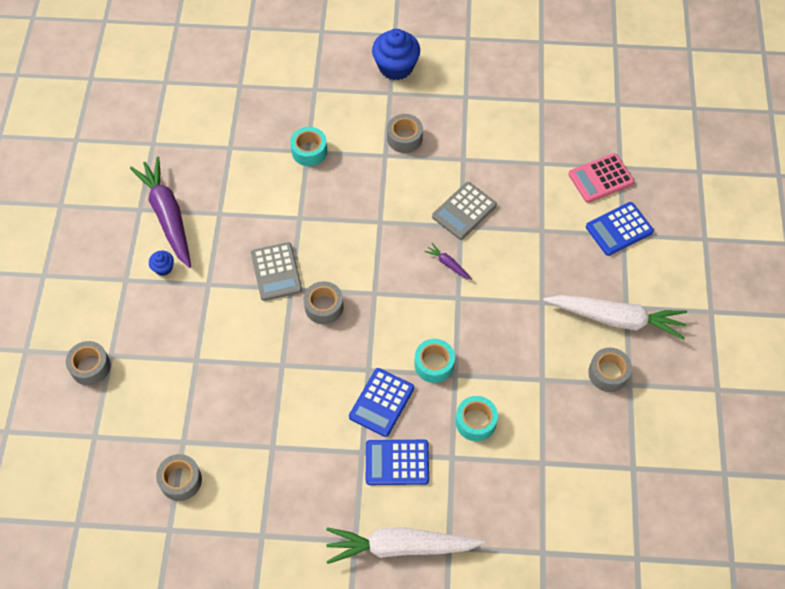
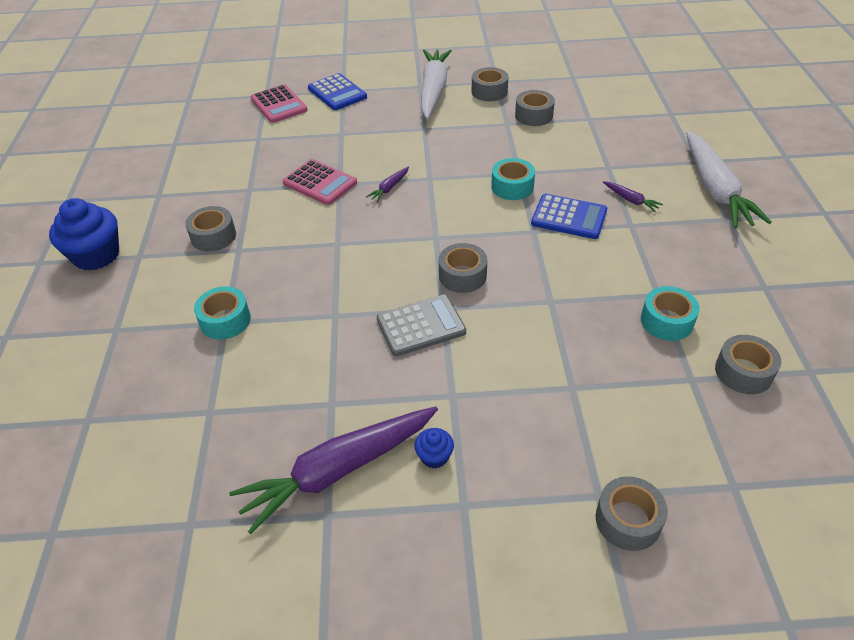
camera: 95 degrees left, 15 degrees down
blue calculator [366,440,429,485] -> purple carrot [603,181,663,212]
grey calculator [432,182,497,240] -> pink calculator [282,159,357,205]
turquoise tape [456,396,498,441] -> turquoise tape moved to [641,286,700,341]
none -> grey tape [515,90,555,126]

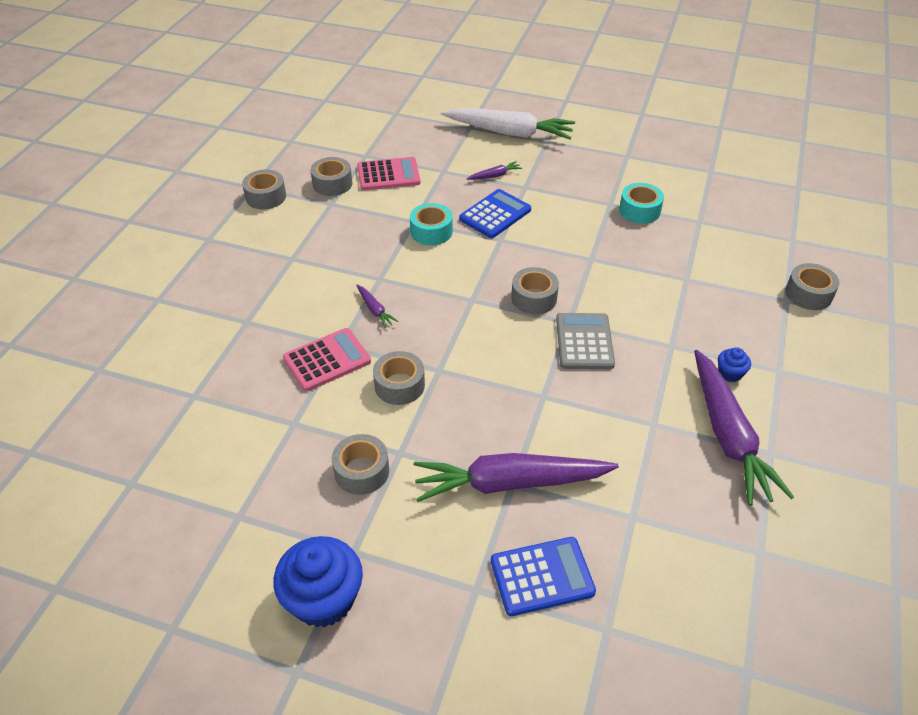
camera: 70 degrees left, 0 degrees up
turquoise tape [194,286,251,340] -> purple carrot [414,453,618,502]
pink calculator [250,84,308,123] -> pink calculator moved to [357,157,421,191]
blue calculator [308,73,367,110] -> blue calculator moved to [491,537,596,616]
white carrot [421,49,452,119] -> none
grey tape [715,335,781,394] -> grey tape moved to [373,351,425,405]

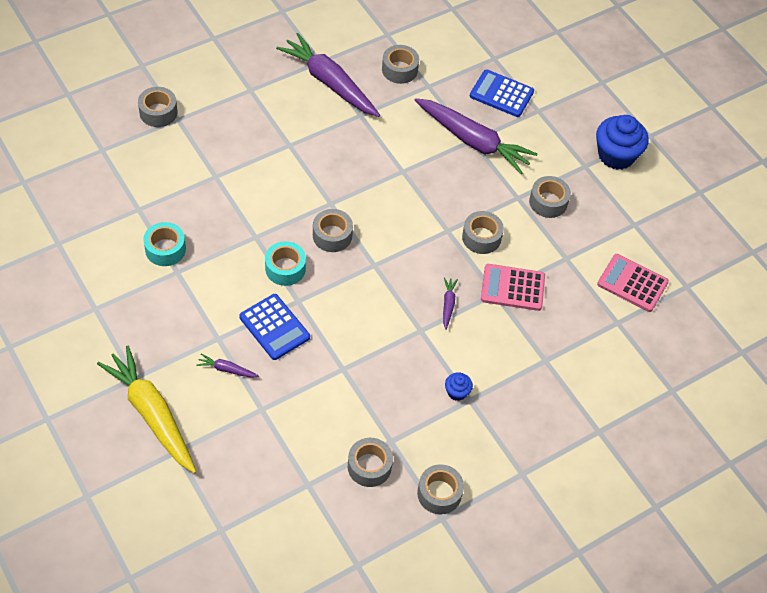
camera: 145 degrees left, 10 degrees up
pink calculator [357,157,421,191] -> pink calculator moved to [597,254,669,312]
turquoise tape [410,203,453,245] -> turquoise tape moved to [265,241,306,286]
white carrot [441,108,575,140] -> yellow carrot [97,346,196,473]
blue calculator [459,189,531,238] -> blue calculator turned 120 degrees counterclockwise [239,294,310,360]
grey calculator [556,313,615,369] -> none
purple carrot [694,350,794,506] -> purple carrot turned 75 degrees counterclockwise [276,33,380,117]
blue cupcake [718,347,751,382] -> blue cupcake moved to [445,372,473,401]
none -> grey tape [382,45,419,84]

